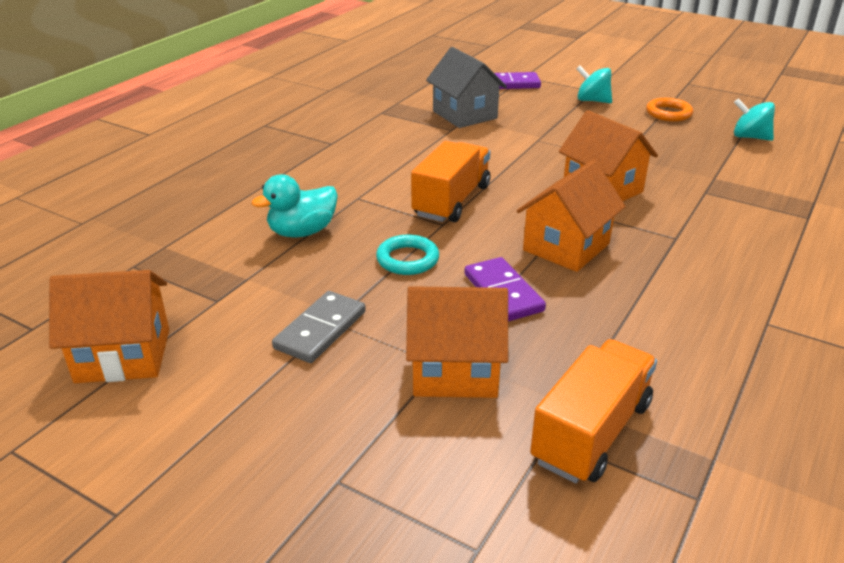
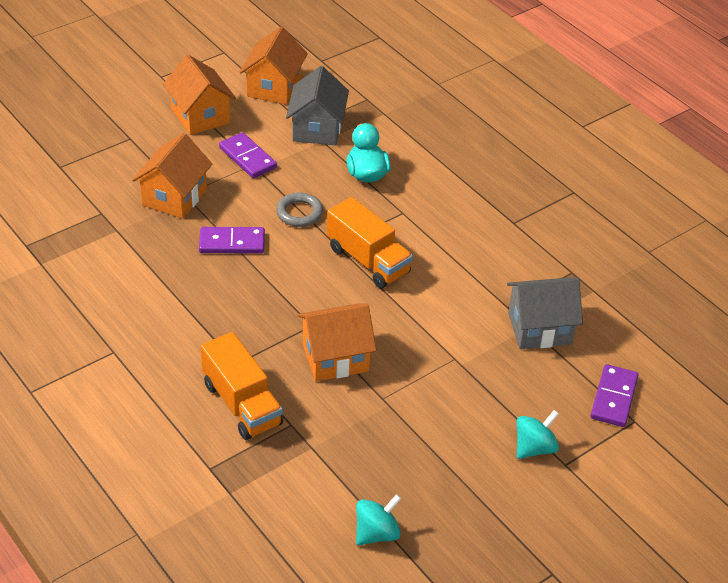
camera: 110 degrees right, 10 degrees up
grey domino [272,291,366,363] -> purple domino [219,132,277,178]
turquoise ring [376,235,439,275] -> grey ring [276,192,323,227]
orange house [517,160,626,272] -> orange house moved to [163,55,236,135]
orange truck [530,339,657,483] -> orange truck moved to [201,332,283,440]
orange ring [646,98,693,122] -> none
none -> grey house [286,66,349,145]

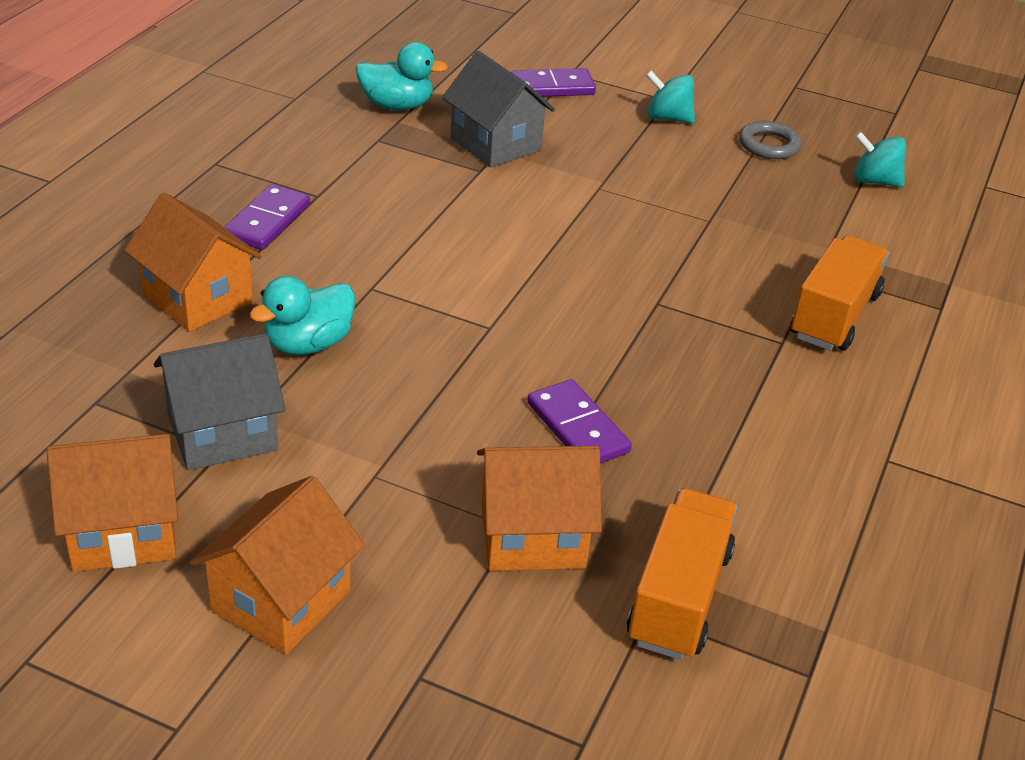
camera: 120 degrees left, 5 degrees down
purple domino [219,132,277,178] -> purple domino moved to [224,184,310,250]
grey ring [276,192,323,227] -> grey ring moved to [739,121,802,159]
orange house [297,303,376,382] -> orange house moved to [124,193,262,332]
orange truck [327,197,413,289] -> orange truck moved to [627,488,738,660]
none -> turquoise duck [356,42,448,110]

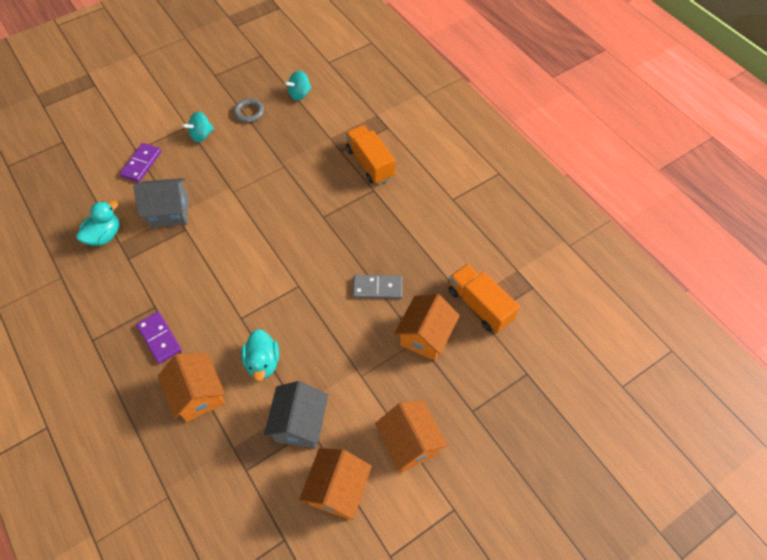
camera: 55 degrees left, 20 degrees up
orange house [124,193,262,332] -> orange house turned 75 degrees clockwise [158,353,225,422]
purple domino [528,379,632,464] -> grey domino [353,275,403,299]

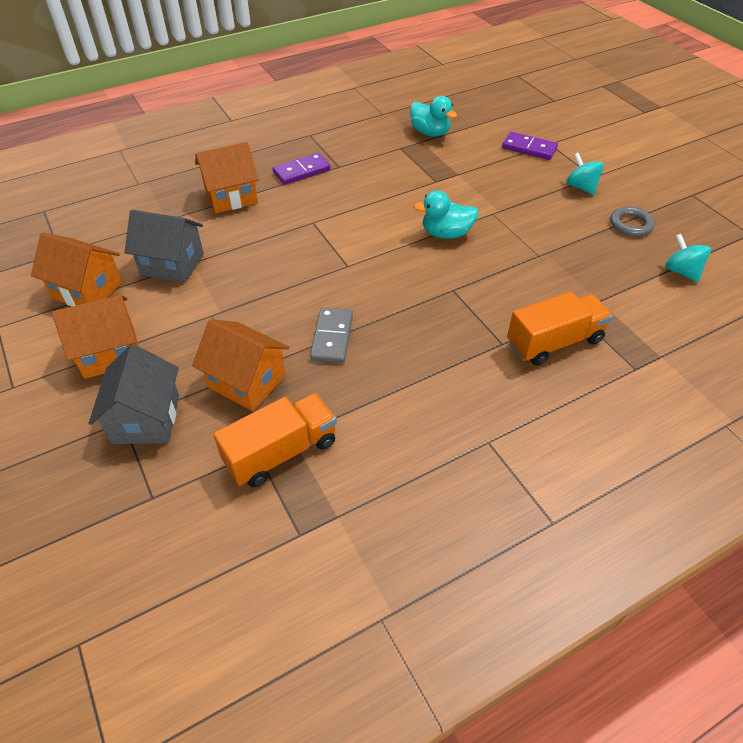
camera: 95 degrees right, 10 degrees down
grey house [133,178,189,228] -> grey house moved to [89,344,179,444]
turquoise duck [241,329,279,381] -> turquoise duck moved to [414,190,479,239]

